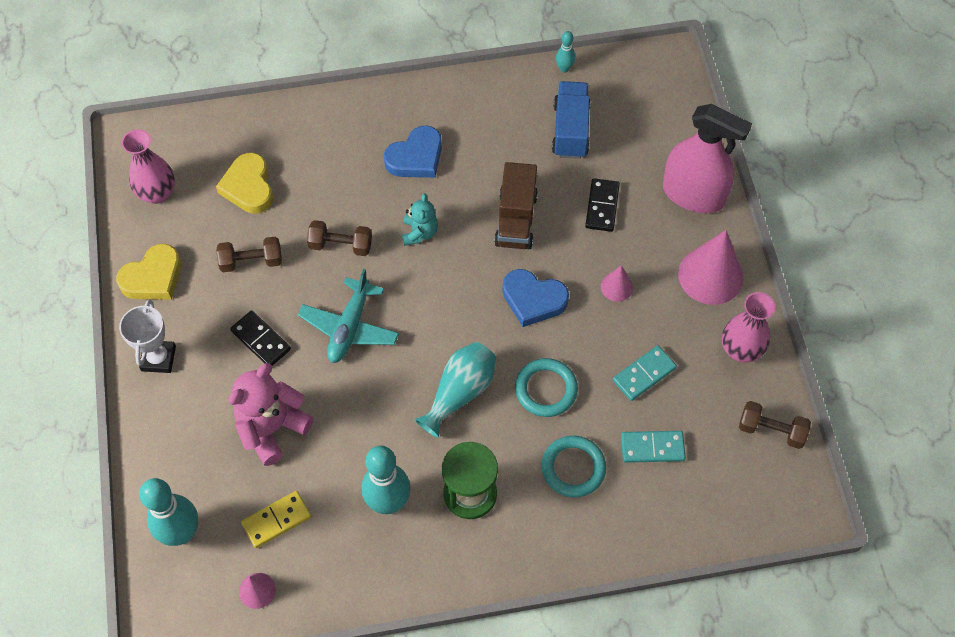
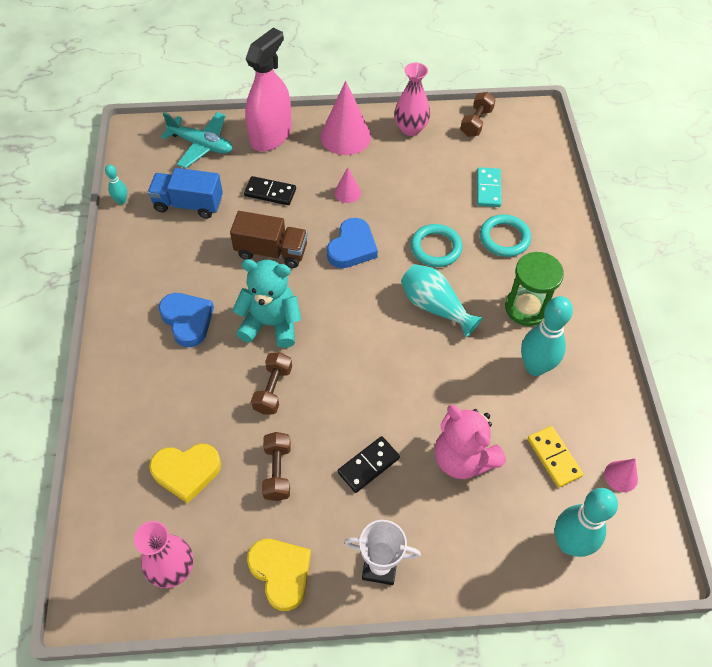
camera: 85 degrees left, 5 degrees down
turquoise plane [298,269,399,363] -> turquoise plane moved to [161,112,232,168]
turquoise teddy bear [402,193,438,246] -> turquoise teddy bear [232,259,301,348], size x1.73
turquoise domino [613,345,677,401] -> none

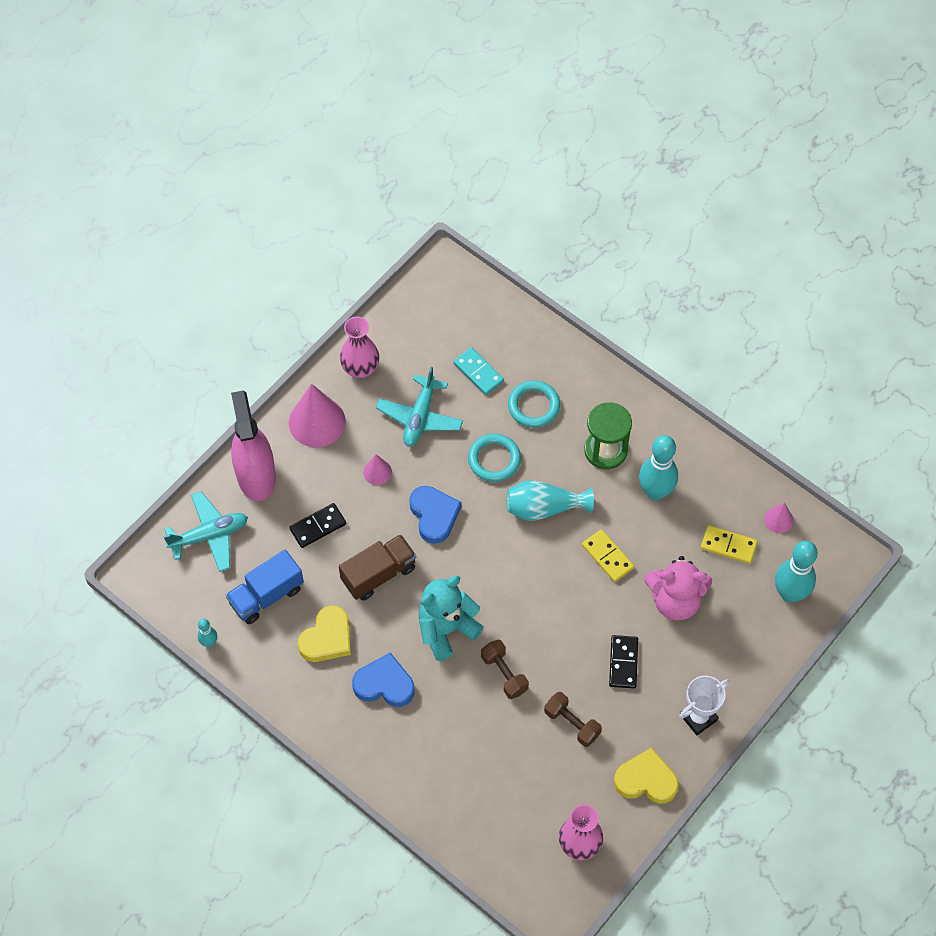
camera: 45 degrees left, 5 degrees up
yellow heart [149,443,221,504] -> yellow heart moved to [298,605,351,662]
brown dumbbell [460,92,496,137] -> none
none -> turquoise plane [376,367,463,447]
none -> yellow domino [582,529,634,582]

